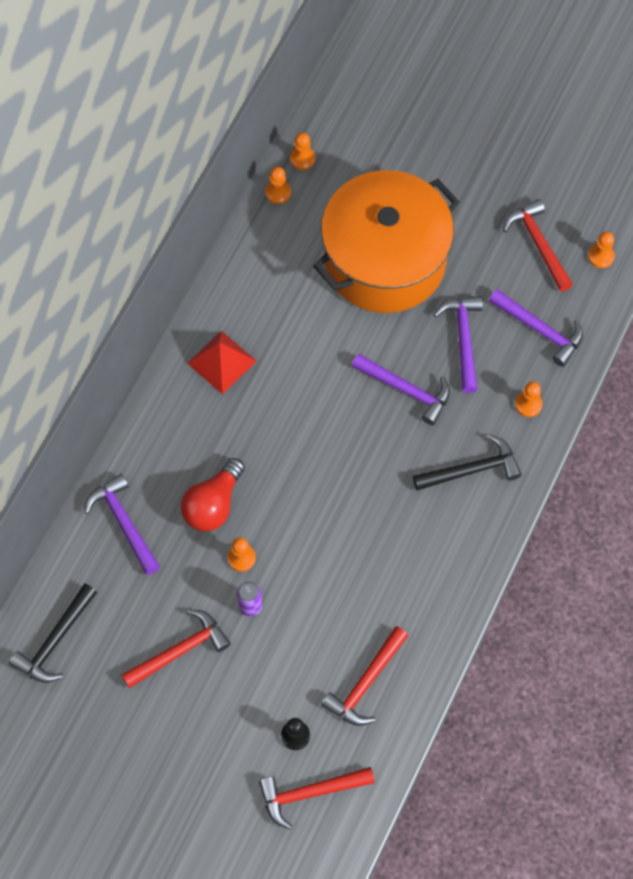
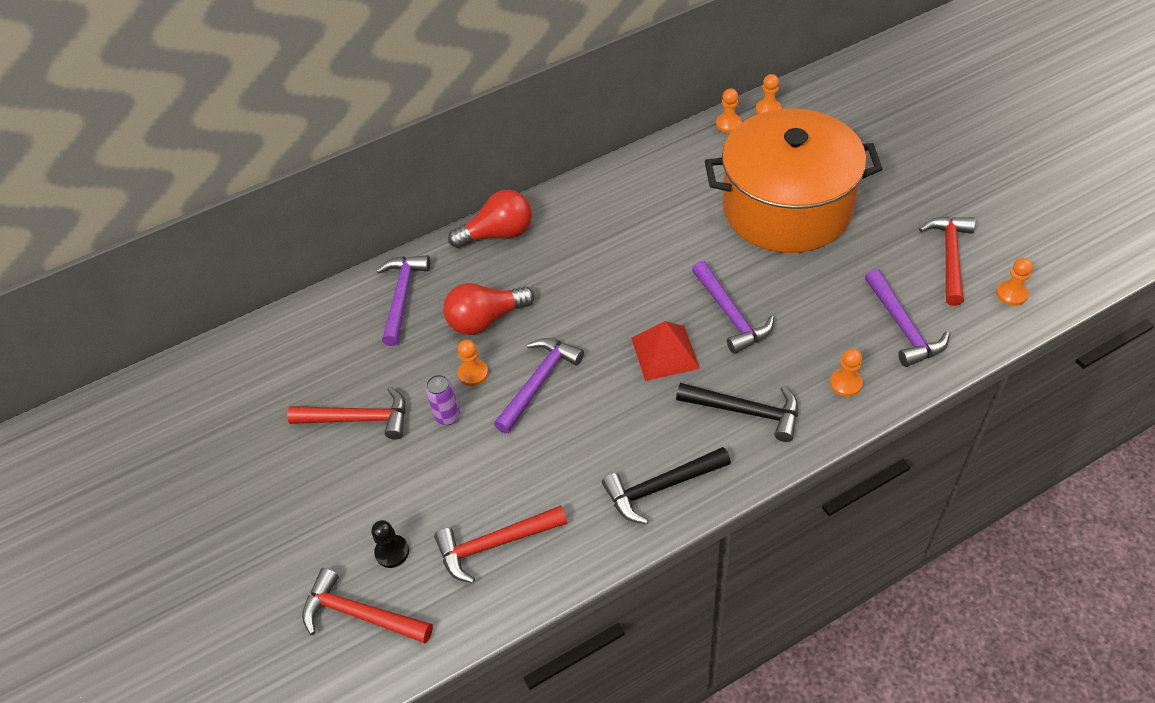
camera: 40 degrees right, 15 degrees down
black hammer [9,584,97,683] -> black hammer moved to [602,447,731,524]
red pyramid [187,331,257,394] -> red pyramid moved to [631,321,700,381]
purple hammer [433,296,483,393] -> purple hammer moved to [494,338,584,434]
none -> red light bulb [448,190,532,248]

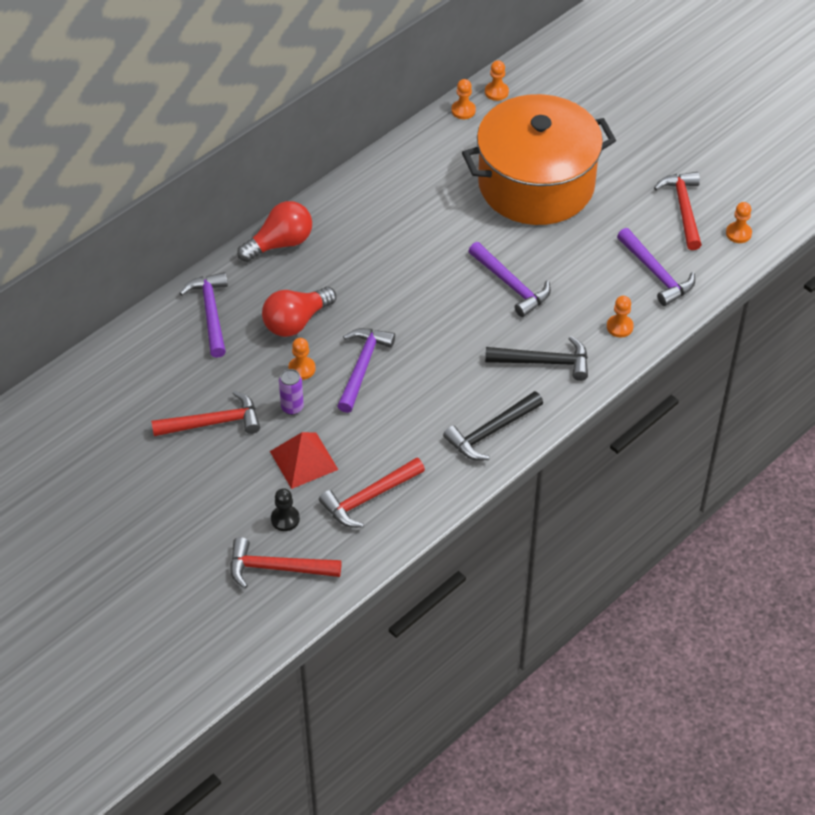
camera: 20 degrees left, 0 degrees up
red pyramid [631,321,700,381] -> red pyramid moved to [270,432,338,489]

